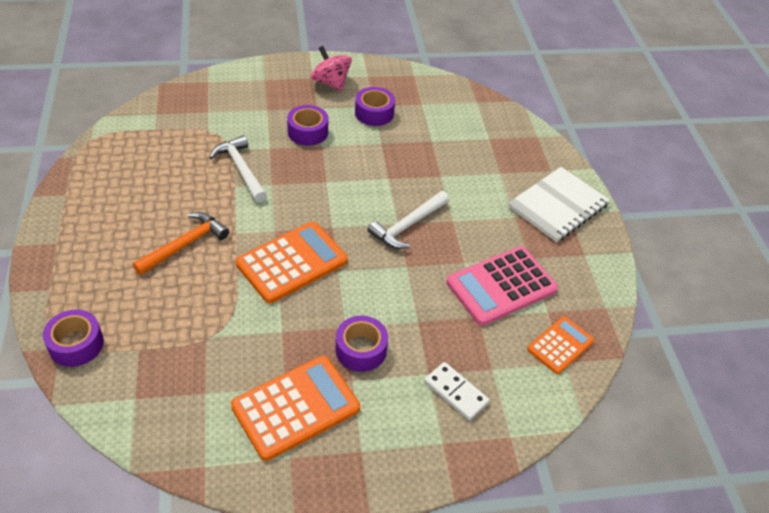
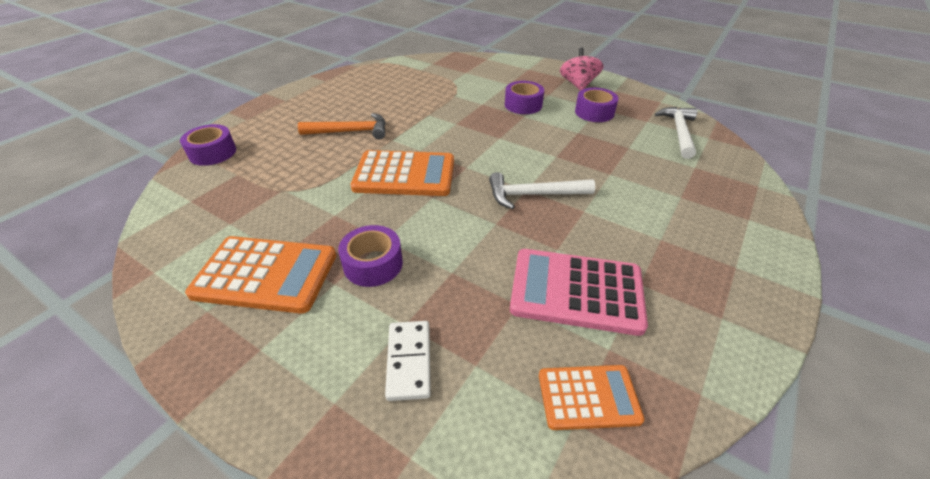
camera: 45 degrees right, 5 degrees down
white hammer [209,135,267,202] -> white hammer moved to [655,107,697,159]
white notebook [508,167,610,242] -> none

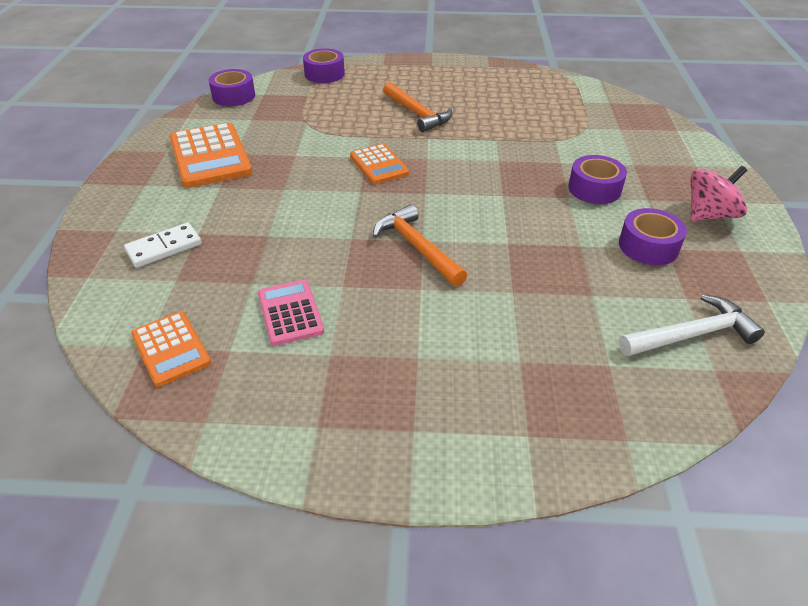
camera: 60 degrees right, 0 degrees up
purple tape [338,225,403,287] -> purple tape moved to [209,69,255,106]
orange calculator [351,150,454,196] -> orange calculator [350,144,409,184], size x0.60
white hammer [489,172,595,209] -> orange hammer [373,204,467,287]
pink calculator [510,249,648,336] -> pink calculator [258,280,324,346], size x0.60

